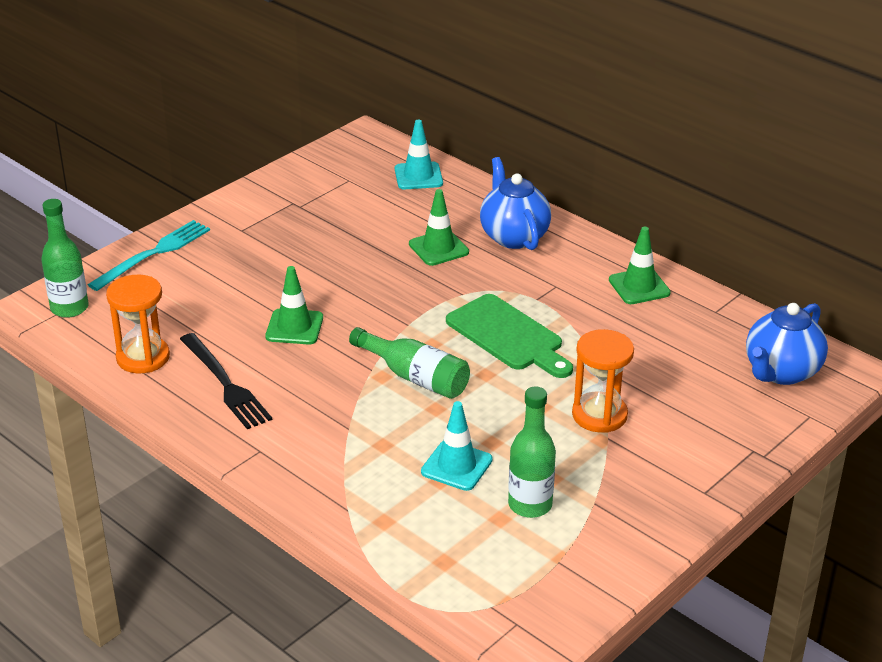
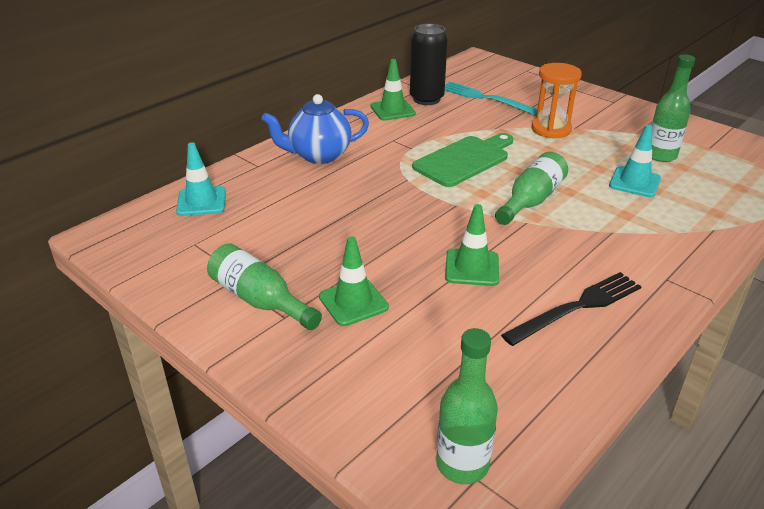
camera: 90 degrees left, 0 degrees up
turquoise fork [88,220,210,291] -> turquoise fork moved to [445,82,538,116]
orange hourglass [106,275,170,373] -> none
green traffic cone [409,189,469,266] -> green traffic cone moved to [319,236,389,326]
blue teapot [746,303,828,385] -> none
none -> green bottle [207,243,322,330]
none -> black can [410,24,448,105]

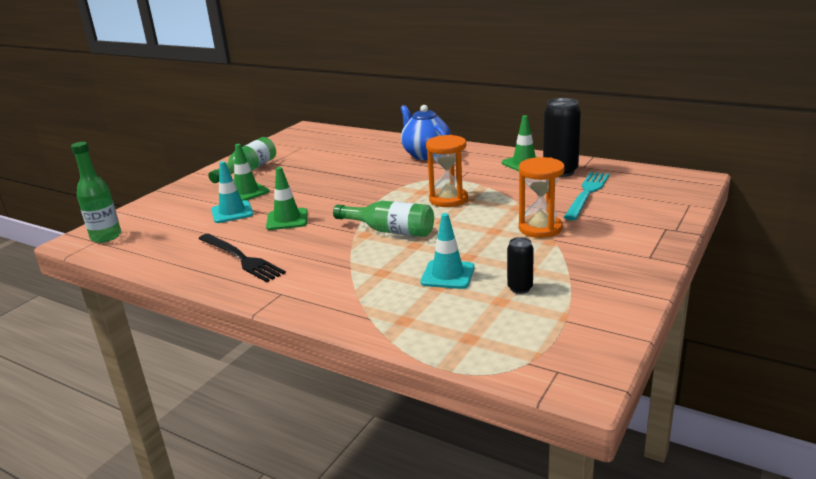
camera: 80 degrees right, 10 degrees down
turquoise traffic cone [176,142,226,216] -> turquoise traffic cone moved to [211,161,254,223]
green cutting board [412,133,513,187] -> orange hourglass [426,135,468,207]
green bottle [651,54,695,162] -> black can [507,237,534,294]

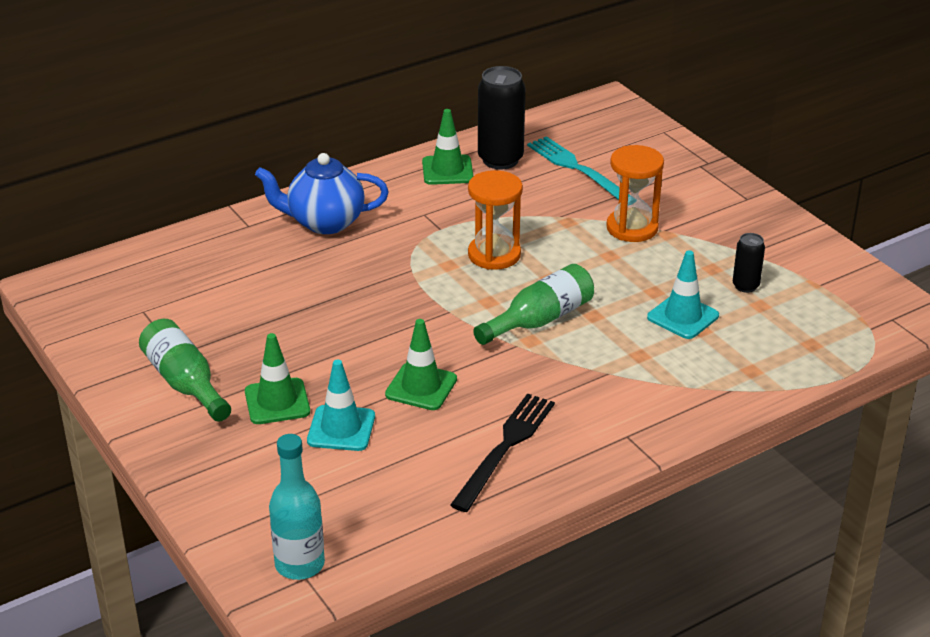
camera: 65 degrees left, 10 degrees up
green bottle [71,142,121,243] -> turquoise bottle [269,434,325,580]
black fork [198,234,286,282] -> black fork turned 45 degrees counterclockwise [450,393,555,512]

